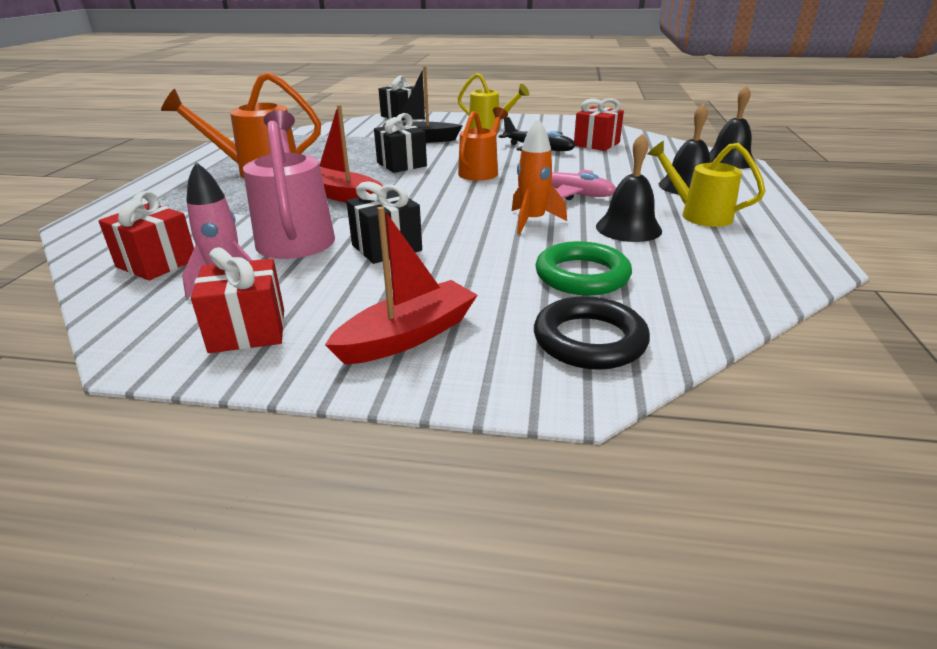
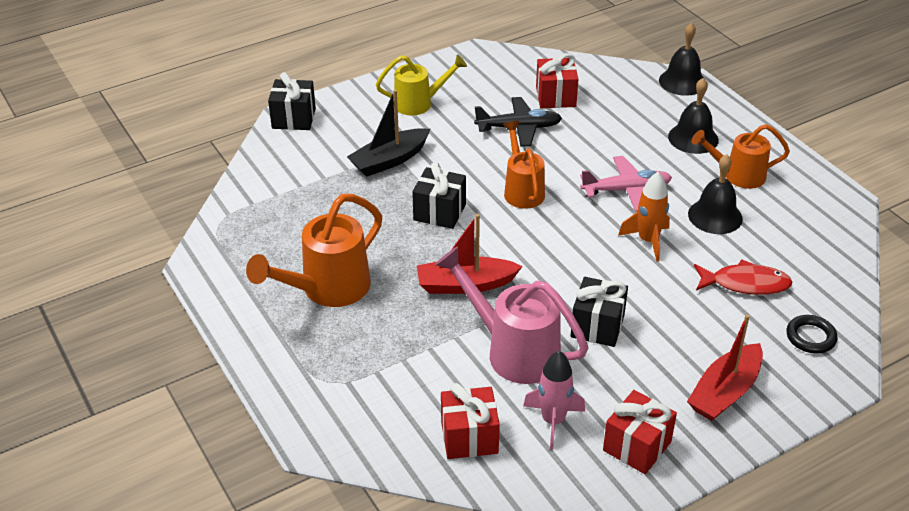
camera: 40 degrees left, 10 degrees up
red boat [325,207,477,364] -> red boat turned 150 degrees counterclockwise [687,314,763,421]
black ring [534,296,650,370] -> black ring [786,315,838,354], size x0.66
green ring [535,241,632,295] -> red fish [694,259,792,295]
yellow watering can [648,141,766,227] -> orange watering can [692,124,790,189]

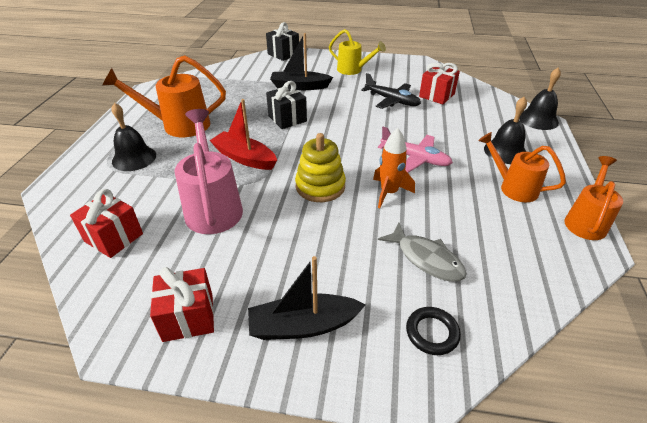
camera: 40 degrees right, 0 degrees up
orange watering can [503,121,545,209] -> orange watering can moved to [565,156,623,240]
pink rocket [523,351,585,449] -> none
black gift [571,277,628,347] -> none
red boat [687,314,763,421] -> black boat [248,256,366,340]
black bell [688,154,743,234] -> black bell moved to [111,103,156,171]
red fish [694,259,792,295] -> grey fish [378,223,467,282]
none -> yellow stacking toy [295,133,346,202]

